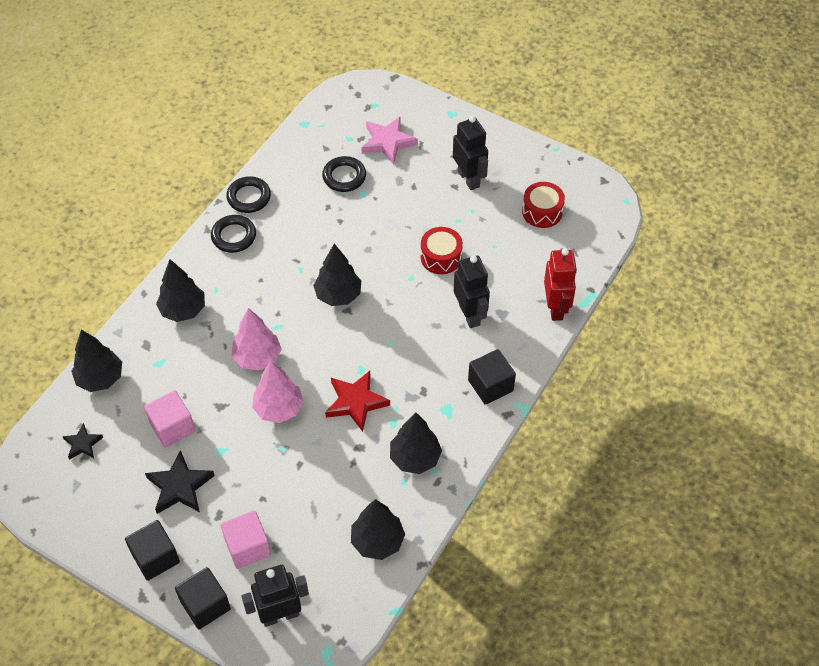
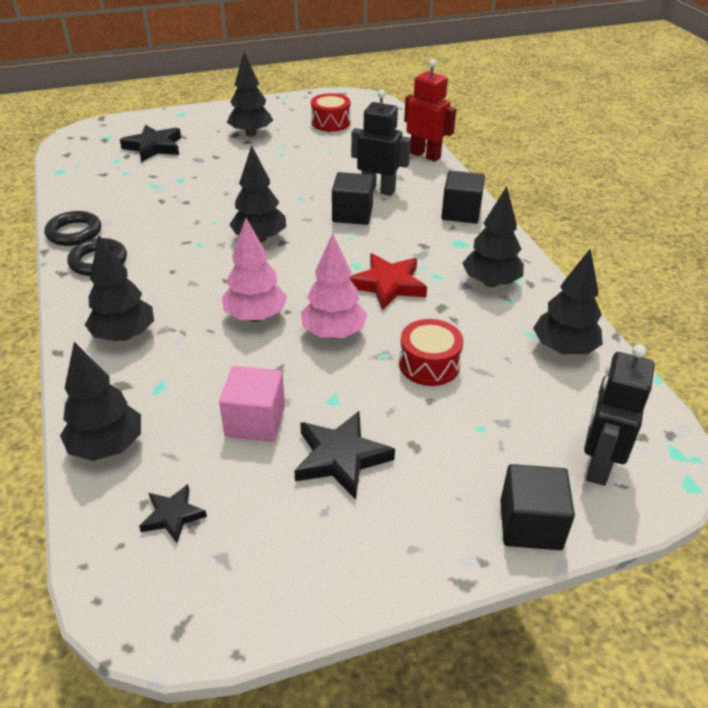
camera: 50 degrees left, 15 degrees down
black cube [125,520,180,581] -> black cube moved to [332,172,374,225]
pink cube [221,510,271,569] -> none
black ring [322,156,366,192] -> none
pink star [362,116,418,165] -> black star [120,125,181,162]
red drum [421,227,463,274] -> red drum moved to [399,319,464,386]
black robot [453,116,488,190] -> black tree [227,52,273,136]

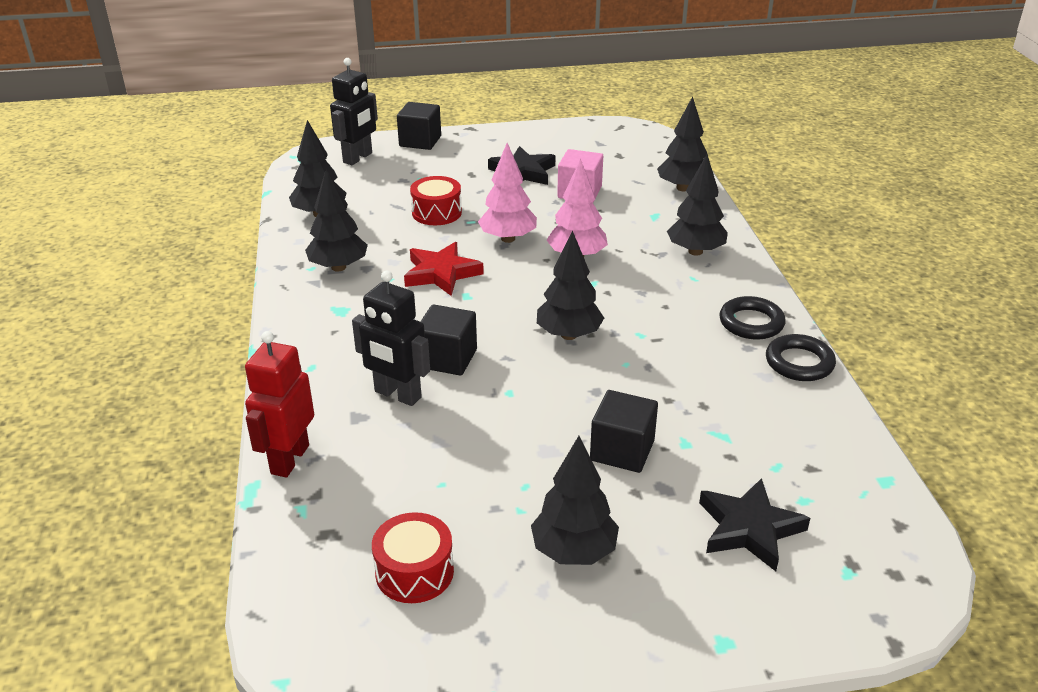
camera: 170 degrees left, 5 degrees down
black star [139,484,207,543] -> none
red robot [404,59,456,162] -> red robot turned 60 degrees clockwise [245,331,314,478]
black cube [441,170,485,224] -> black cube moved to [590,390,658,473]

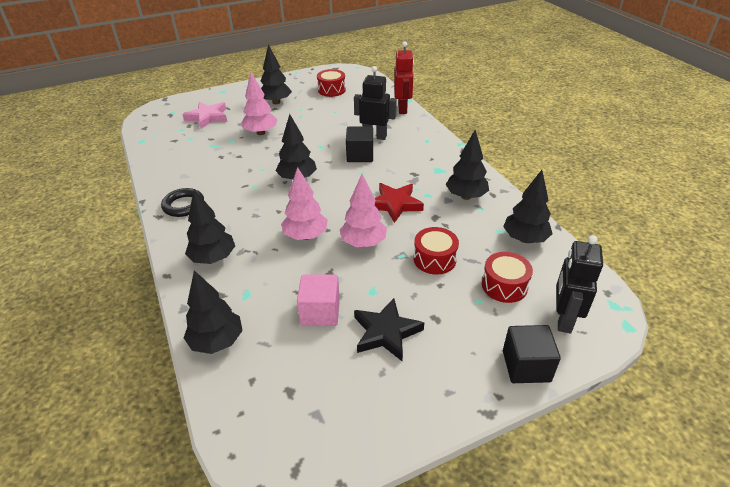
camera: 165 degrees right, 5 degrees up
black cube [590,390,658,473] -> pink tree [241,73,277,135]
black star [699,478,810,571] -> pink star [183,102,227,129]
black ring [766,334,836,381] -> none
none -> red drum [482,252,533,303]

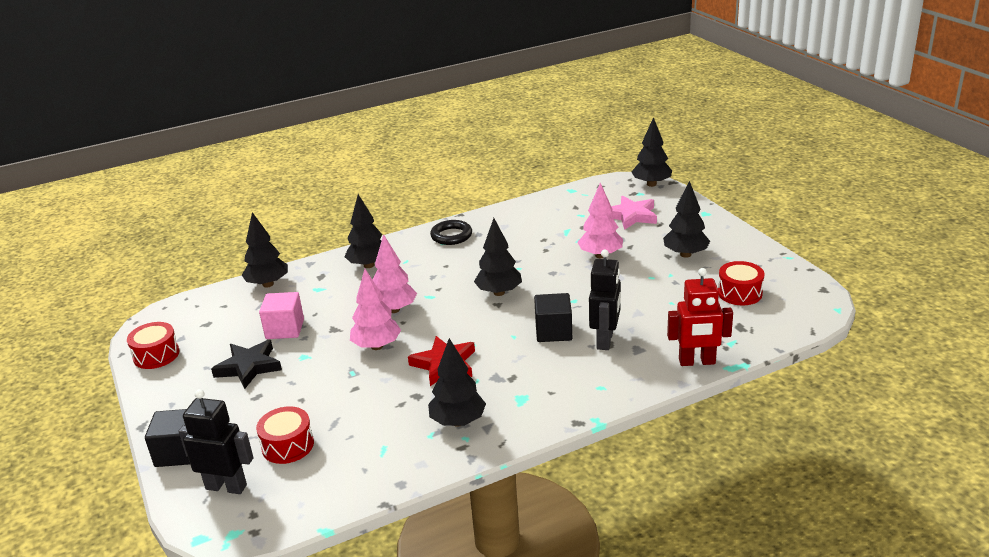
camera: 90 degrees right, 10 degrees down
red drum [413,227,459,275] -> red drum moved to [127,322,180,369]
black tree [503,170,552,243] -> black tree moved to [631,117,672,187]

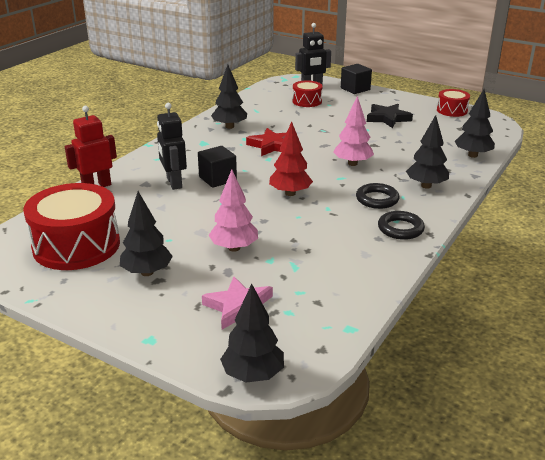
camera: 145 degrees right, 0 degrees up
pink cube [259,292,304,339] -> none
pink tree [350,269,401,350] -> none
black tree [474,218,522,296] -> red tree [269,121,313,196]
red drum [718,261,765,305] -> red drum [23,183,120,270], size x1.96
none -> black ring [356,183,399,209]

